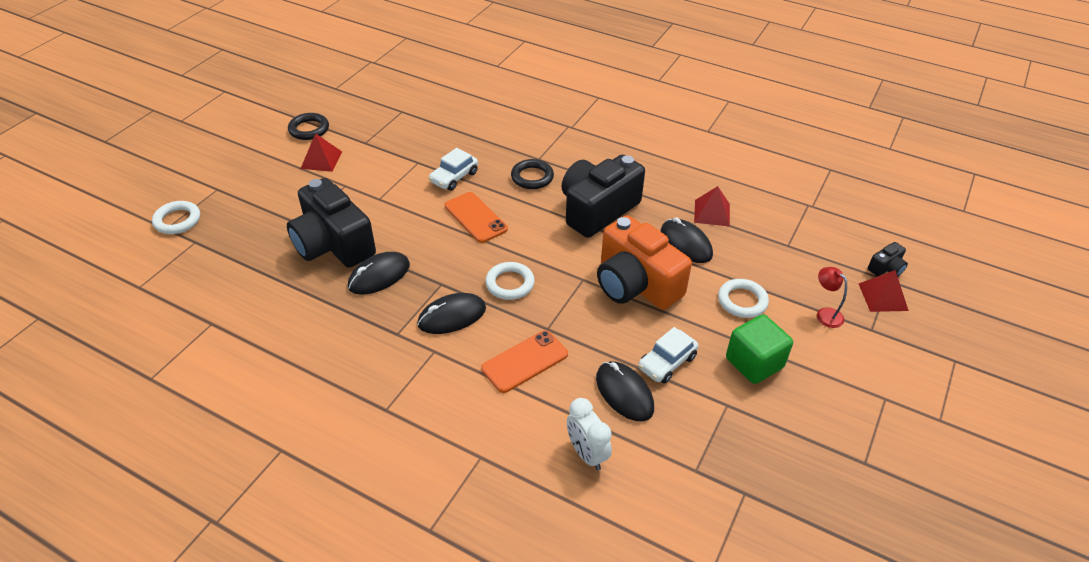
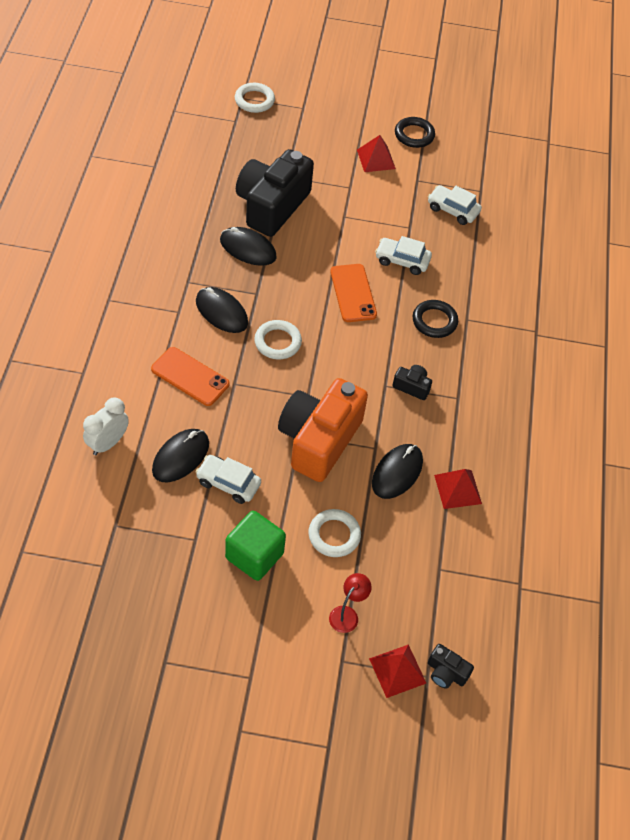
camera: 65 degrees right, 10 degrees up
orange phone [445,192,508,243] -> orange phone turned 45 degrees counterclockwise [330,264,377,322]
black camera [562,155,645,238] -> black camera [392,365,432,400], size x0.41
none -> white car [428,185,482,225]

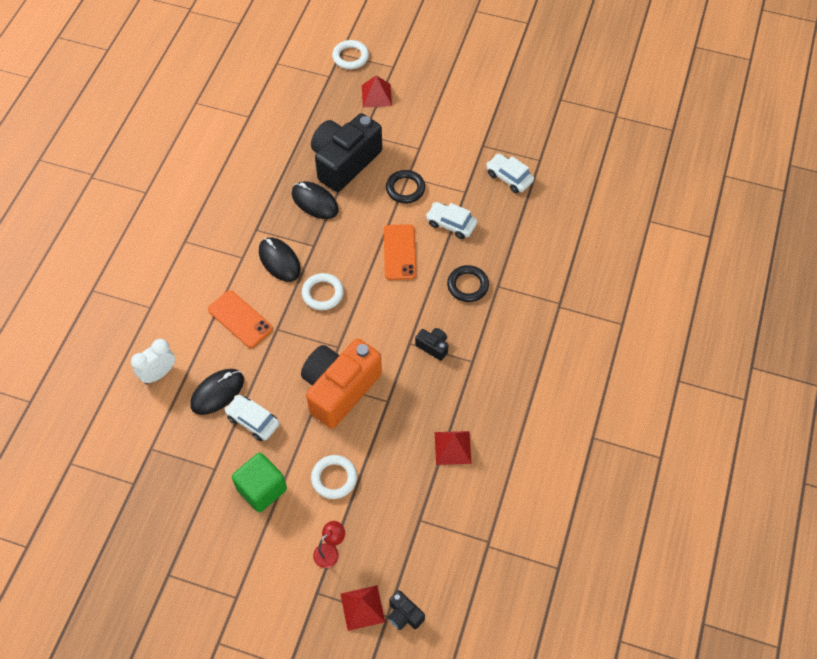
camera: 15 degrees right, 5 degrees up
red pyramid [357,135,396,172] -> red pyramid moved to [362,76,392,107]
black mouse [372,444,423,499] -> none
black ring [395,117,435,148] -> black ring moved to [386,170,425,204]

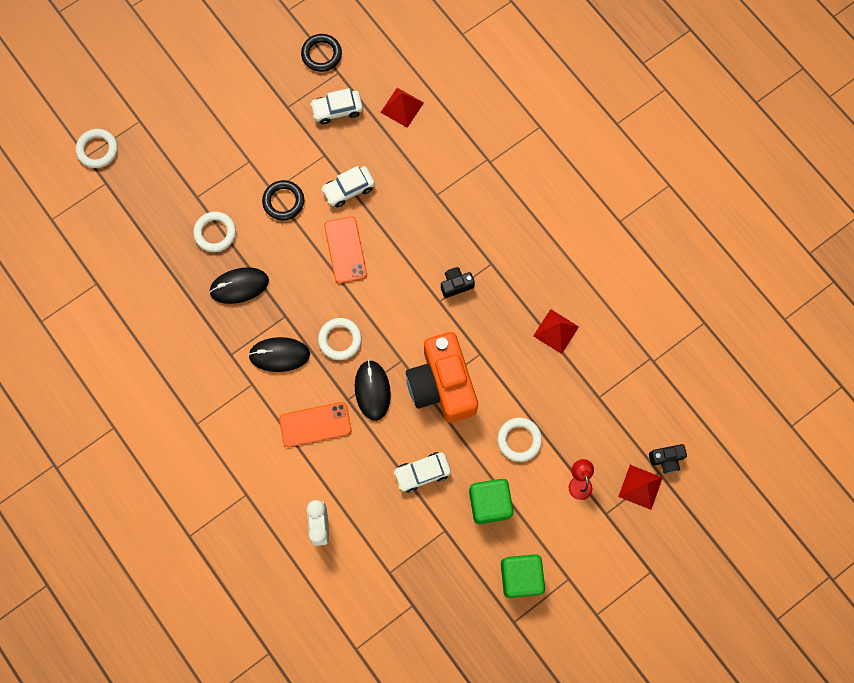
camera: 55 degrees left, 15 degrees up
black mouse [190,369,244,415] -> black mouse moved to [355,360,391,421]
black camera [311,113,382,192] -> white ring [193,212,236,252]
red pyramid [362,76,392,107] -> red pyramid moved to [380,88,424,128]
orange phone [384,224,417,280] -> orange phone turned 45 degrees clockwise [324,217,367,284]
black ring [447,265,489,302] -> black ring moved to [301,34,342,72]
none -> green cube [501,554,545,598]

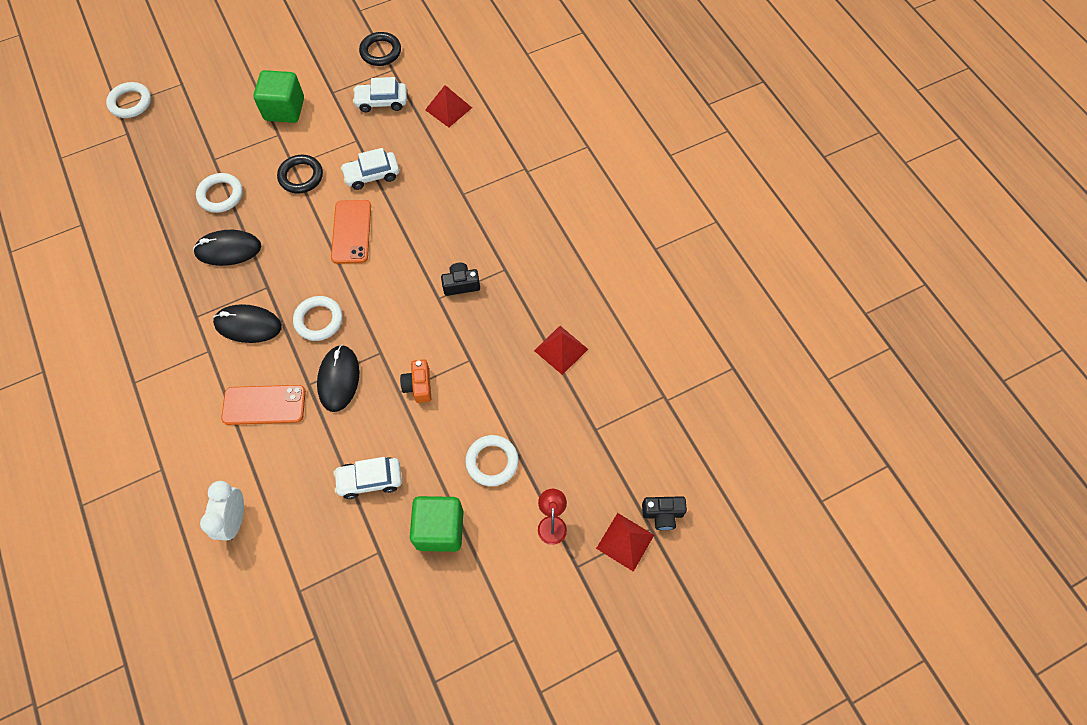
camera: 10 degrees right, 10 degrees down
orange camera [406,332,478,423] -> orange camera [400,359,431,403], size x0.41
green cube [501,554,545,598] -> green cube moved to [254,70,304,123]

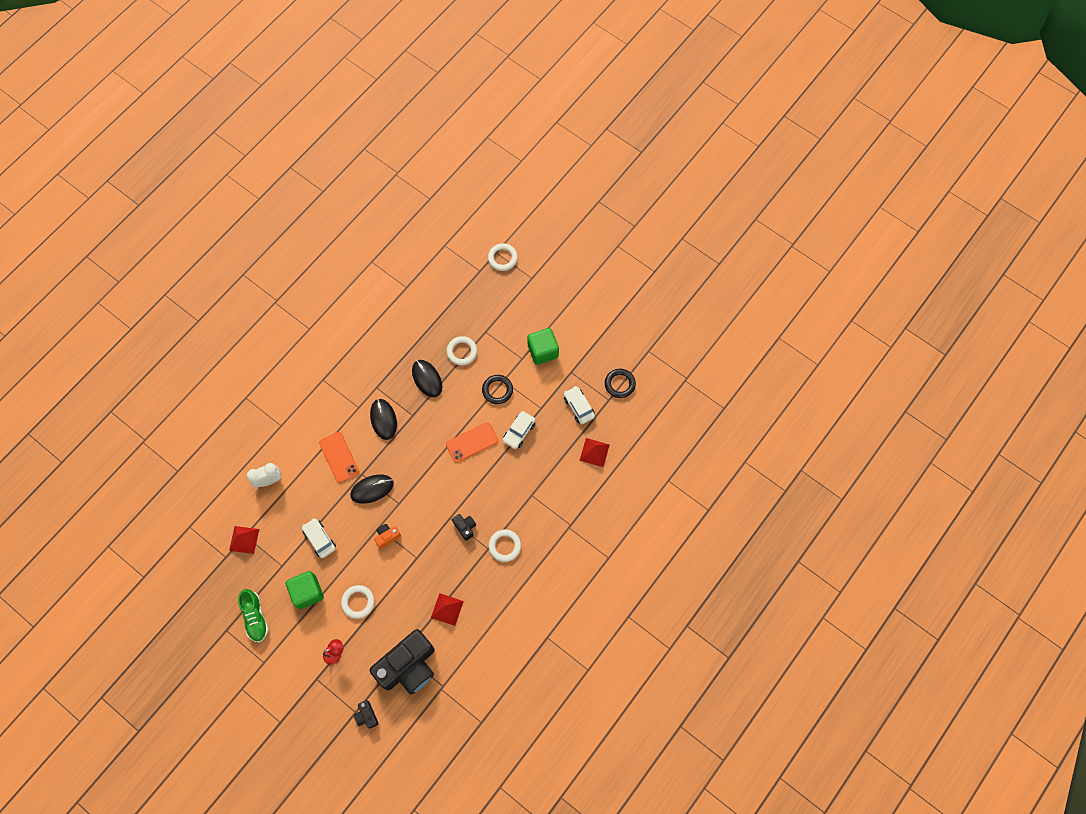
camera: 65 degrees right, 5 degrees up
white ring [293,296,342,341] -> white ring moved to [489,530,521,562]
white car [341,148,399,190] -> white car turned 105 degrees counterclockwise [503,411,536,449]
red pyramid [596,513,654,572] -> red pyramid moved to [229,526,259,554]
none -> green shoe [238,589,269,642]
none -> black camera [369,629,435,695]

